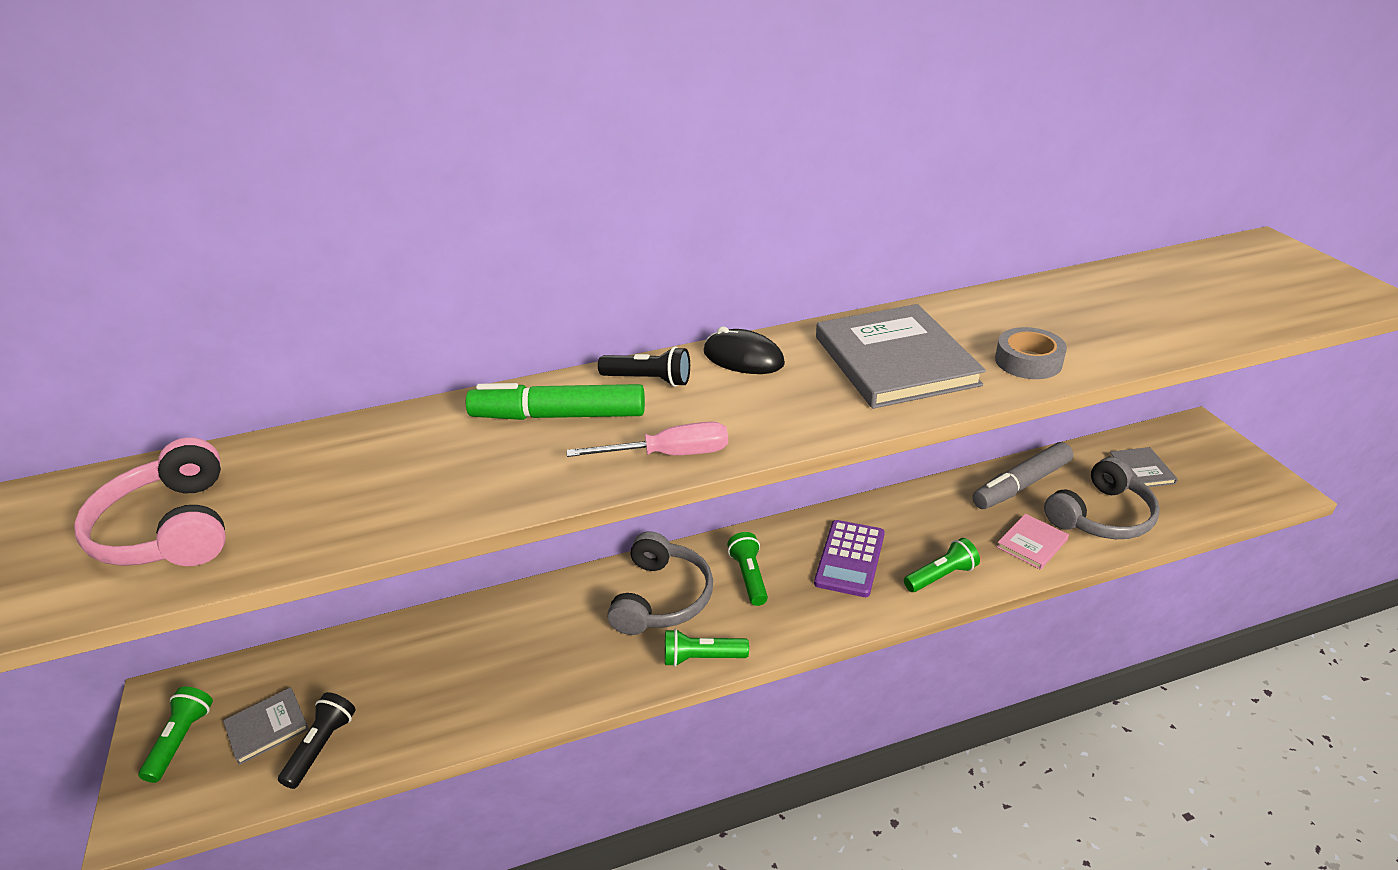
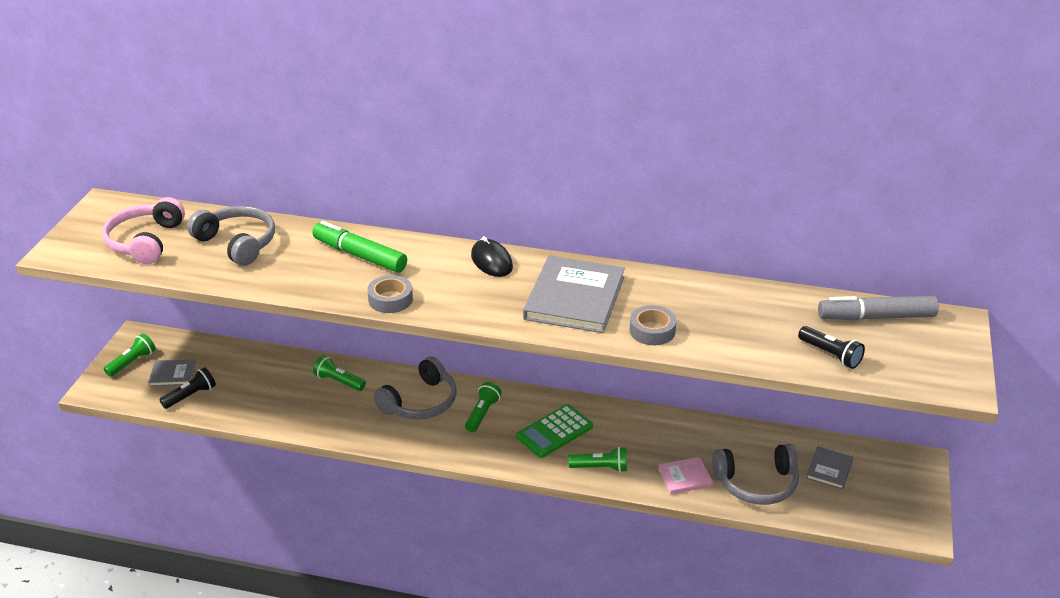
camera: 30 degrees right, 0 degrees up
pink screwdriver [567,421,728,457] -> grey tape [367,275,413,313]
black flashlight [598,347,690,387] -> black flashlight moved to [798,326,865,369]
green flashlight [665,629,749,667] -> green flashlight moved to [313,355,366,391]
purple calculator [814,520,885,597] -> green calculator [516,404,593,458]
grey marker [972,442,1073,509] -> grey marker moved to [818,296,939,320]
none -> grey headphones [187,206,275,266]

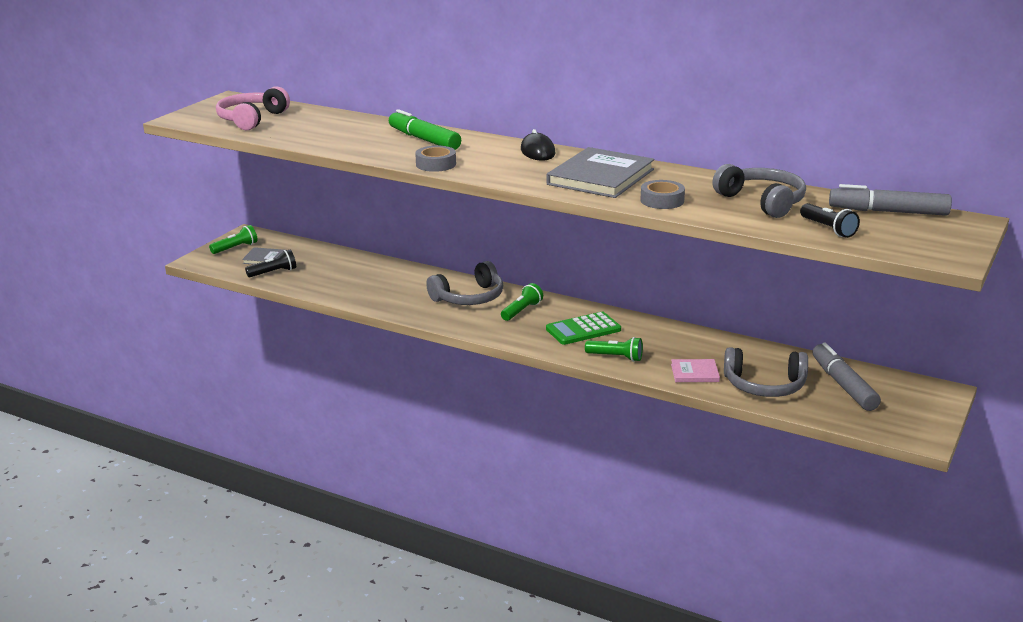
camera: 15 degrees right, 10 degrees down
grey headphones [187,206,275,266] -> grey headphones moved to [712,164,806,218]
green flashlight [313,355,366,391] -> none
grey book [806,446,854,490] -> grey marker [812,342,881,411]

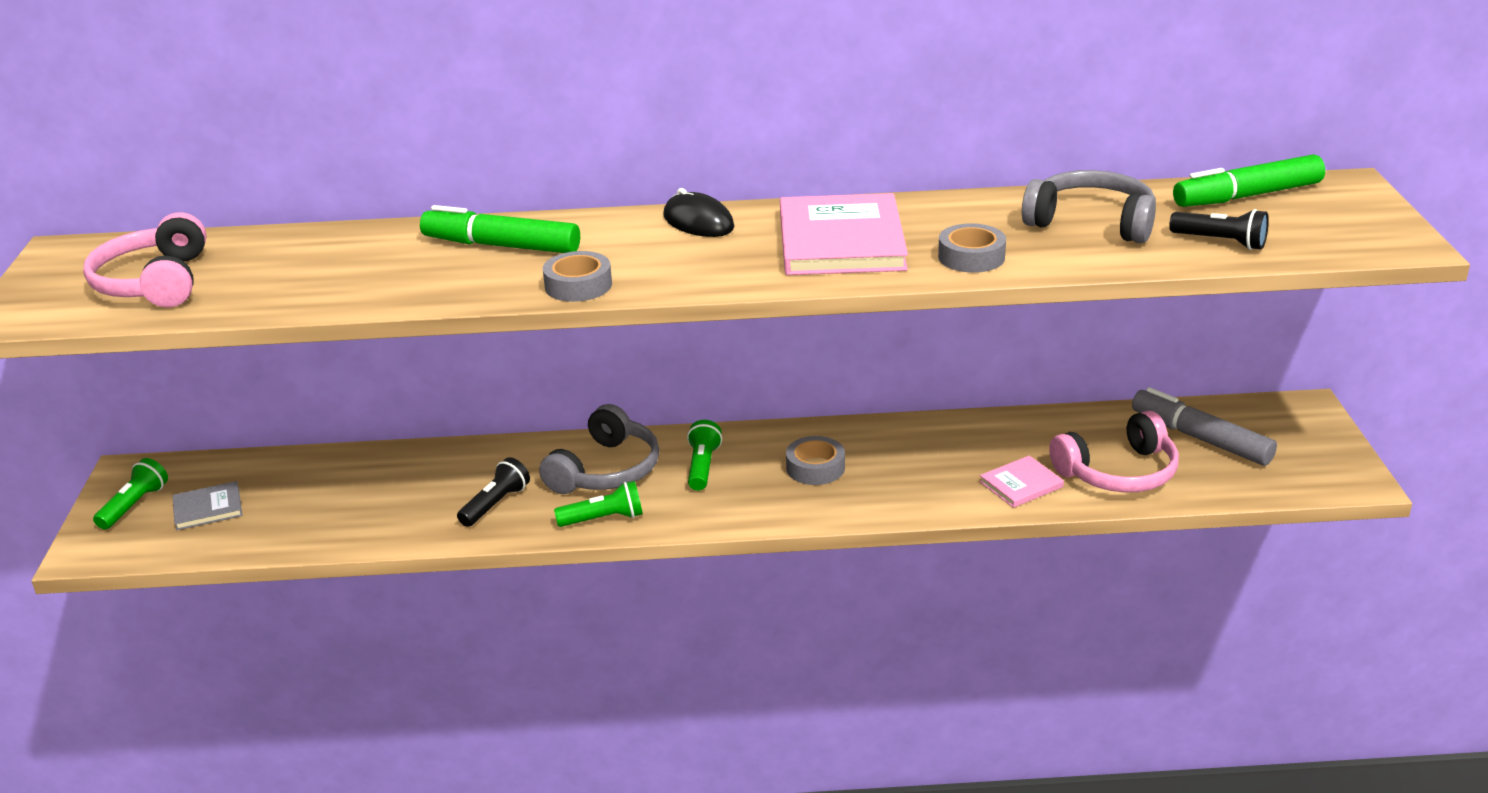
camera: 30 degrees left, 5 degrees up
black flashlight [245,250,296,277] -> black flashlight moved to [457,457,530,527]
green calculator [546,312,621,345] -> grey tape [786,436,845,485]
grey book [547,147,655,198] -> pink book [780,193,908,275]
green flashlight [585,337,643,362] -> green flashlight moved to [554,481,643,527]
grey headphones [724,347,808,397] -> pink headphones [1049,410,1179,492]
grey marker [829,184,952,216] -> green marker [1173,154,1325,207]

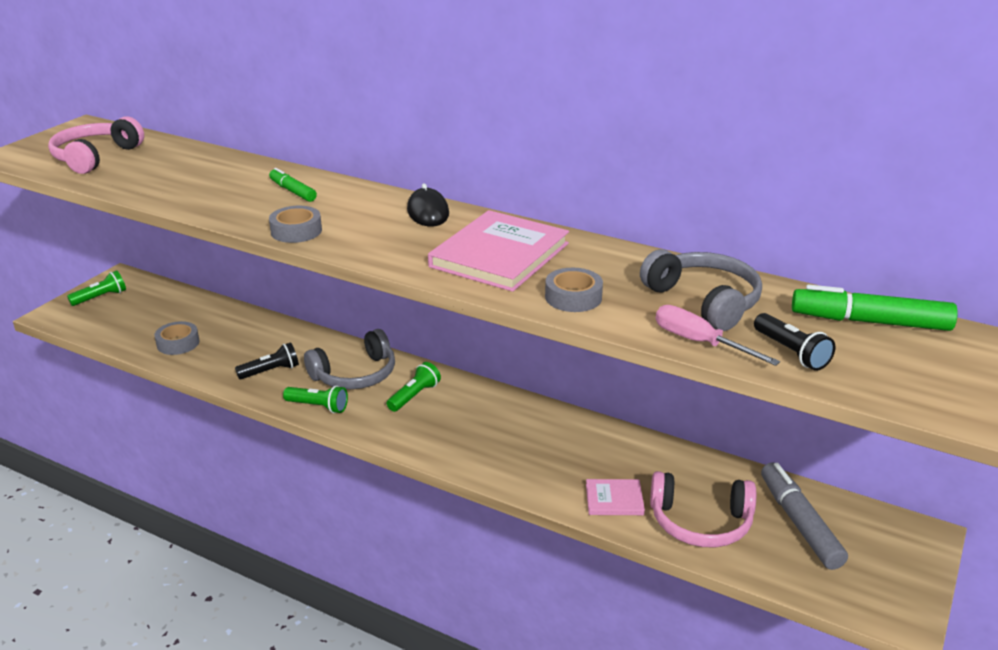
camera: 30 degrees right, 0 degrees up
grey book [172,481,242,530] -> none
green marker [420,205,580,253] -> green marker [269,168,317,202], size x0.59
grey tape [786,436,845,485] -> grey tape moved to [154,321,199,355]
none -> pink screwdriver [656,305,780,366]

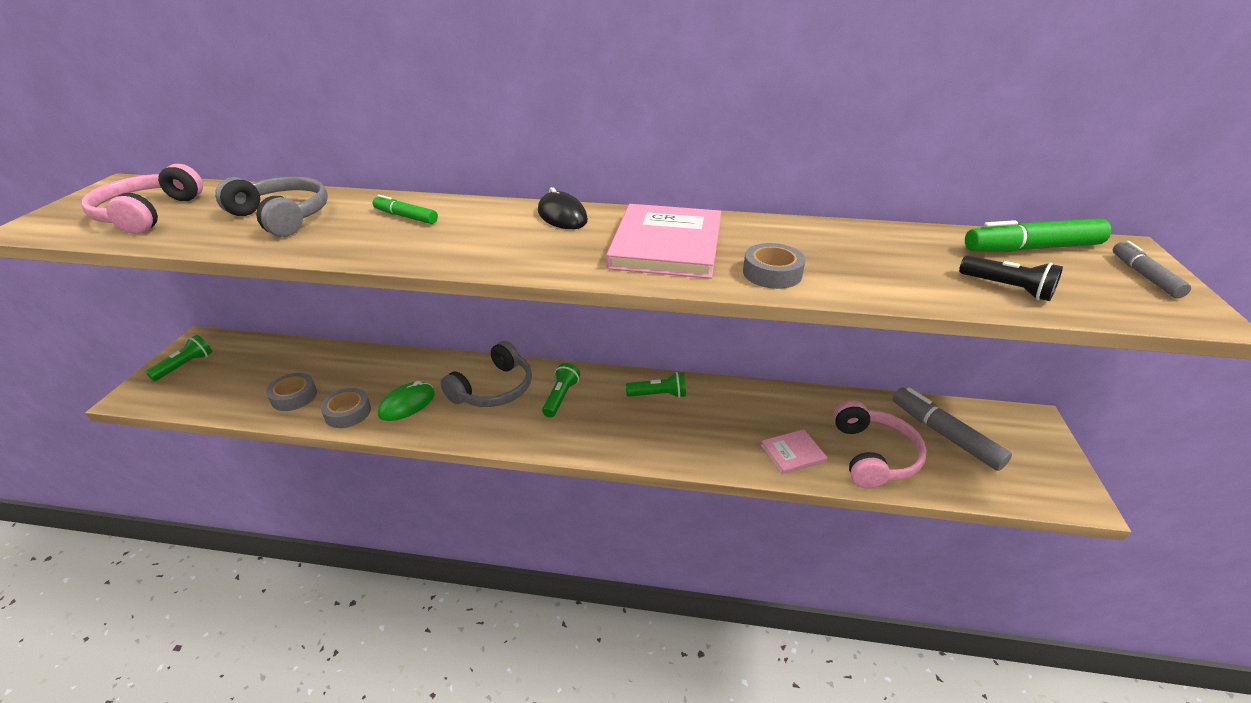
camera: 20 degrees left, 5 degrees up
black flashlight [235,342,299,379] -> green mouse [378,380,435,421]
grey tape [269,206,322,243] -> grey tape moved to [320,388,371,428]
green flashlight [283,385,348,413] -> green flashlight moved to [626,372,686,398]
grey headphones [640,249,762,331] -> grey headphones moved to [215,177,328,237]
pink headphones [650,471,756,547] -> pink headphones turned 75 degrees counterclockwise [833,400,927,489]
pink screwdriver [656,305,780,366] -> none
none -> grey marker [1113,241,1191,298]

